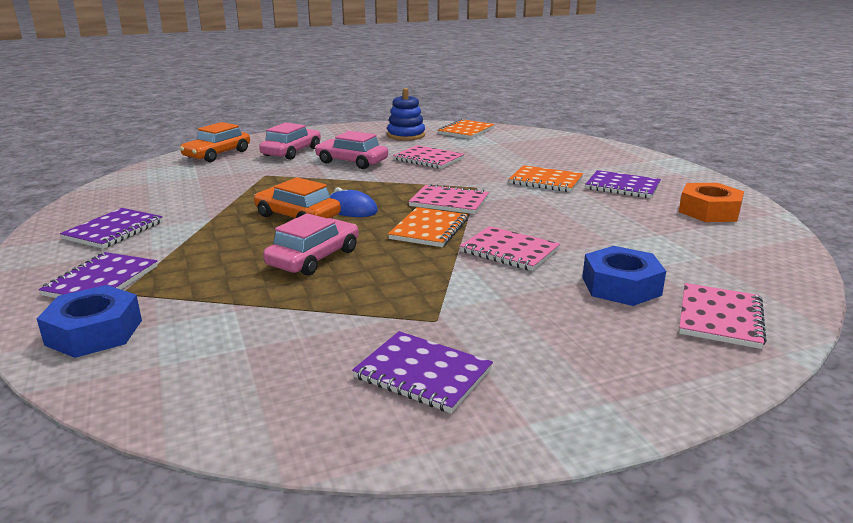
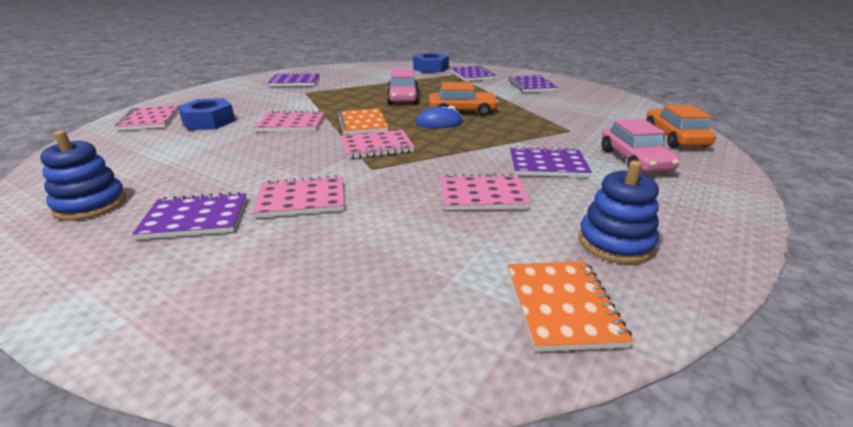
camera: 145 degrees right, 5 degrees up
pink car [315,131,388,169] -> purple notebook [510,147,592,177]
orange notebook [509,165,583,192] -> pink notebook [253,175,344,218]
orange nut [679,183,744,222] -> blue stacking toy [40,131,126,221]

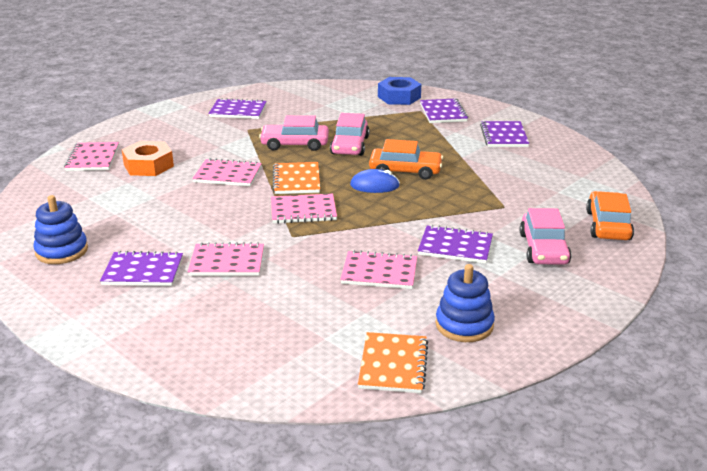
camera: 10 degrees right, 0 degrees up
blue nut [178,98,235,130] -> orange nut [122,141,174,176]
none -> pink car [259,115,329,151]

